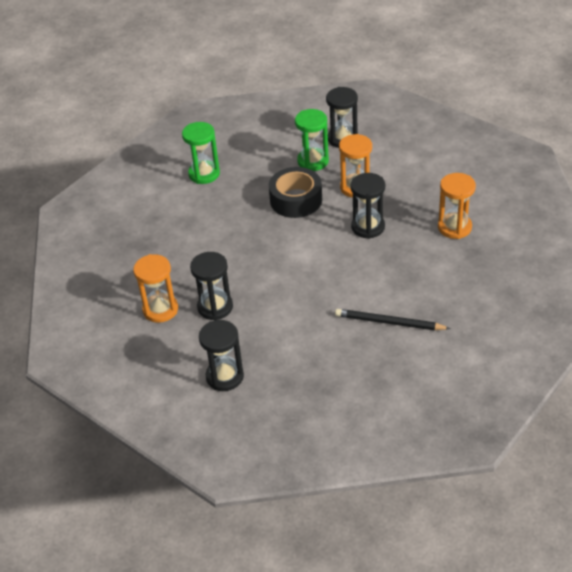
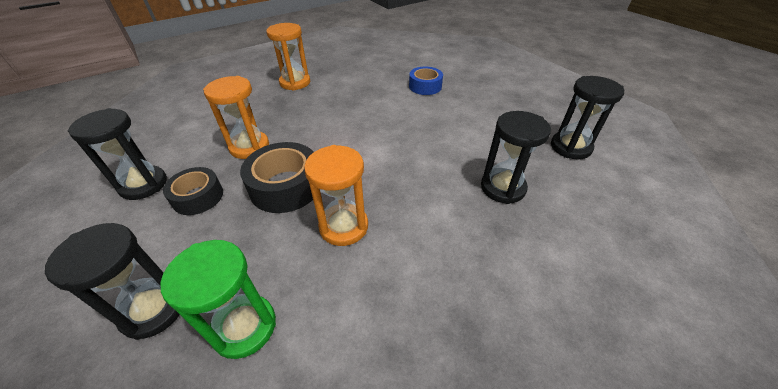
camera: 120 degrees left, 0 degrees up
orange hourglass [133,254,178,323] -> orange hourglass moved to [304,145,368,246]
green hourglass [295,109,329,171] -> black tape [163,167,223,215]
black pencil [335,309,451,330] -> blue tape [409,67,443,95]
black hourglass [350,173,385,239] -> black hourglass moved to [45,223,180,340]

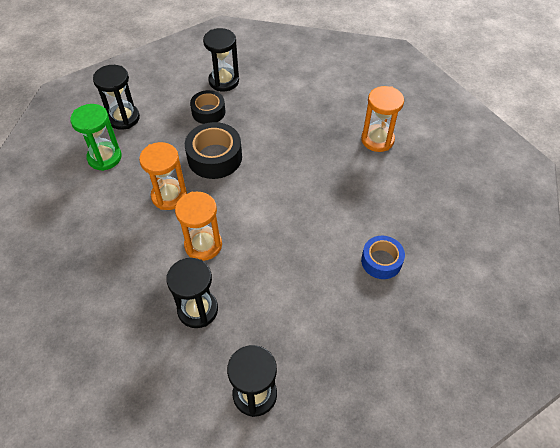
camera: 90 degrees right, 10 degrees up
orange hourglass [203,76,269,159] -> orange hourglass moved to [175,192,222,261]

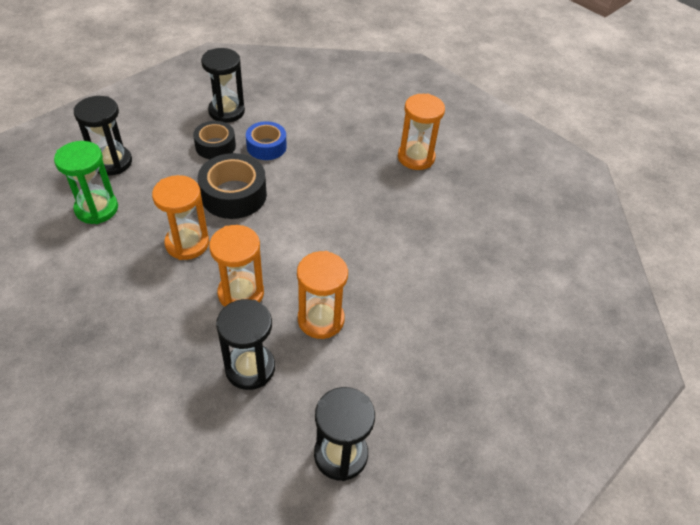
camera: 15 degrees left, 5 degrees down
blue tape [361,236,405,279] -> blue tape moved to [246,121,287,160]
none -> orange hourglass [297,251,348,339]

